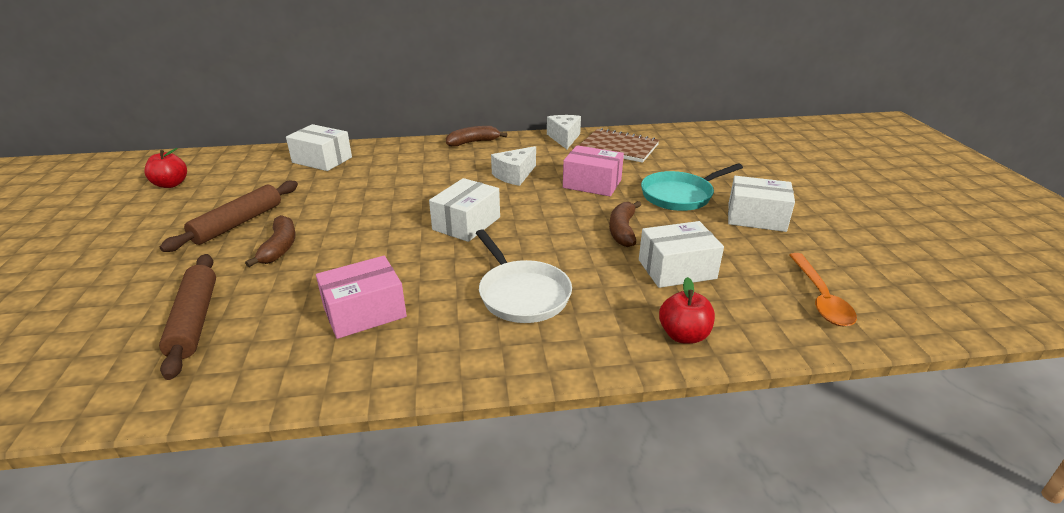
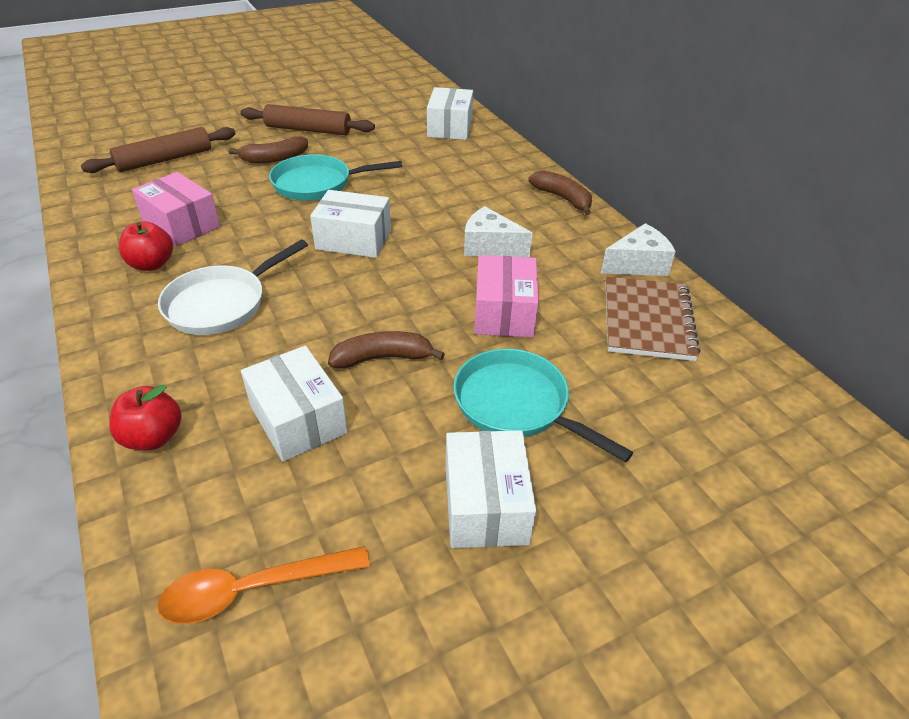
camera: 70 degrees right, 10 degrees up
red apple [144,148,187,188] -> red apple moved to [119,221,173,271]
none -> turquoise pan [269,154,402,201]

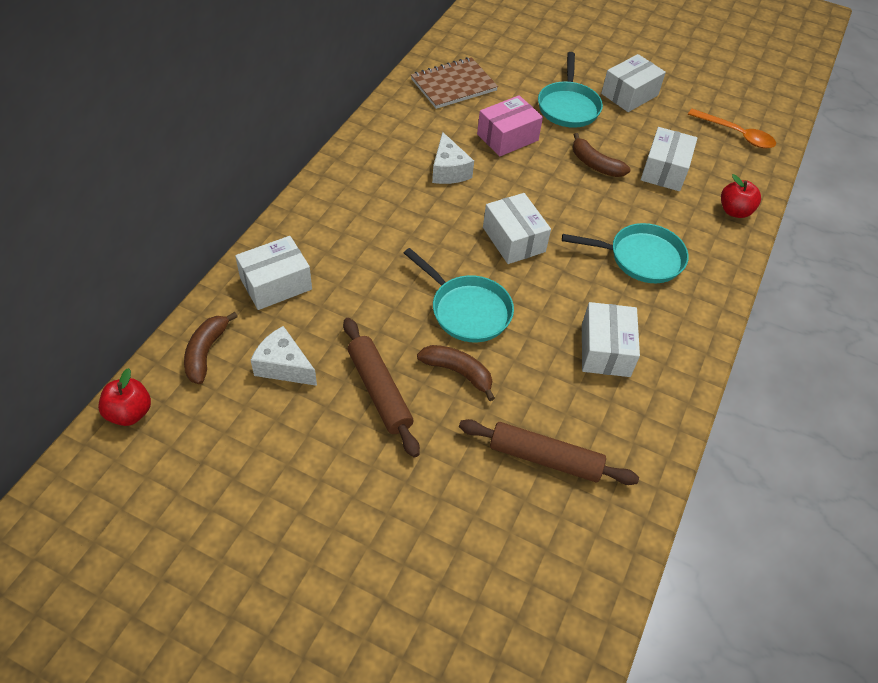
camera: 130 degrees left, 10 degrees up
red apple [119,221,173,271] -> red apple moved to [98,368,151,426]
pink box [132,172,220,247] -> white box [582,302,640,377]
white pan [158,239,308,335] -> turquoise pan [562,223,689,283]
brown banana [528,170,592,215] -> brown banana moved to [184,312,238,384]
white cheese [601,223,676,276] -> white cheese moved to [251,326,317,386]

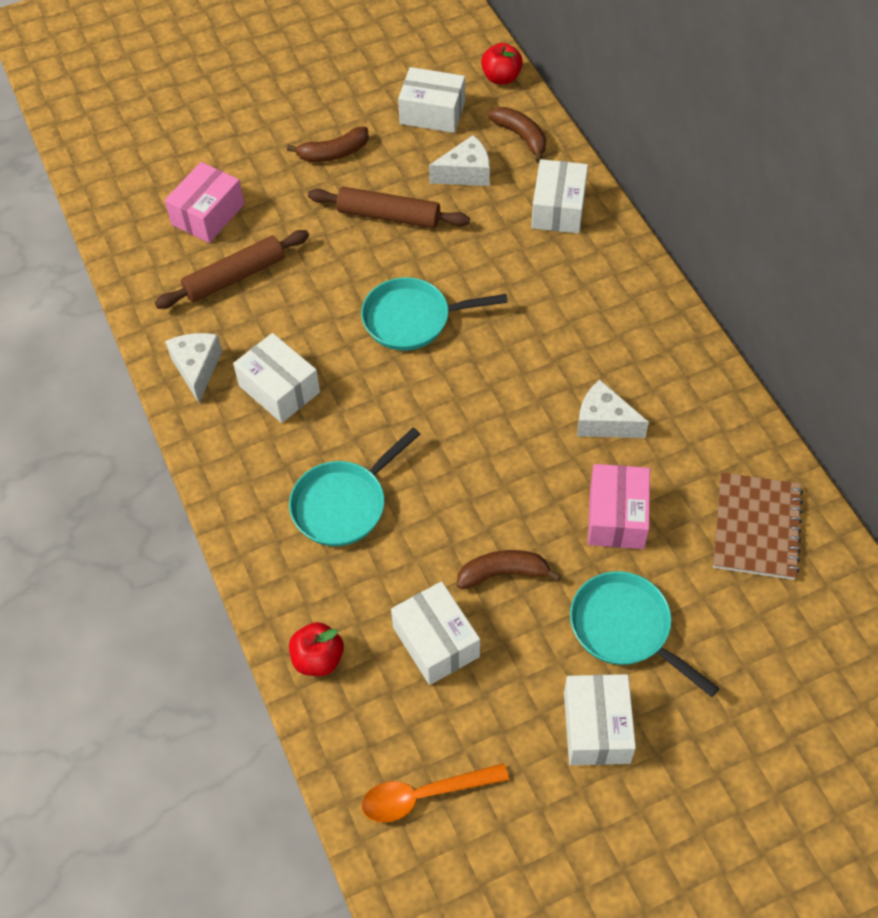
camera: 135 degrees right, 5 degrees up
brown banana [417,345,495,401] -> brown banana moved to [287,127,369,162]
white box [483,193,551,264] -> white box moved to [398,67,465,133]
none -> pink box [165,162,244,243]
none -> white cheese [165,333,222,403]

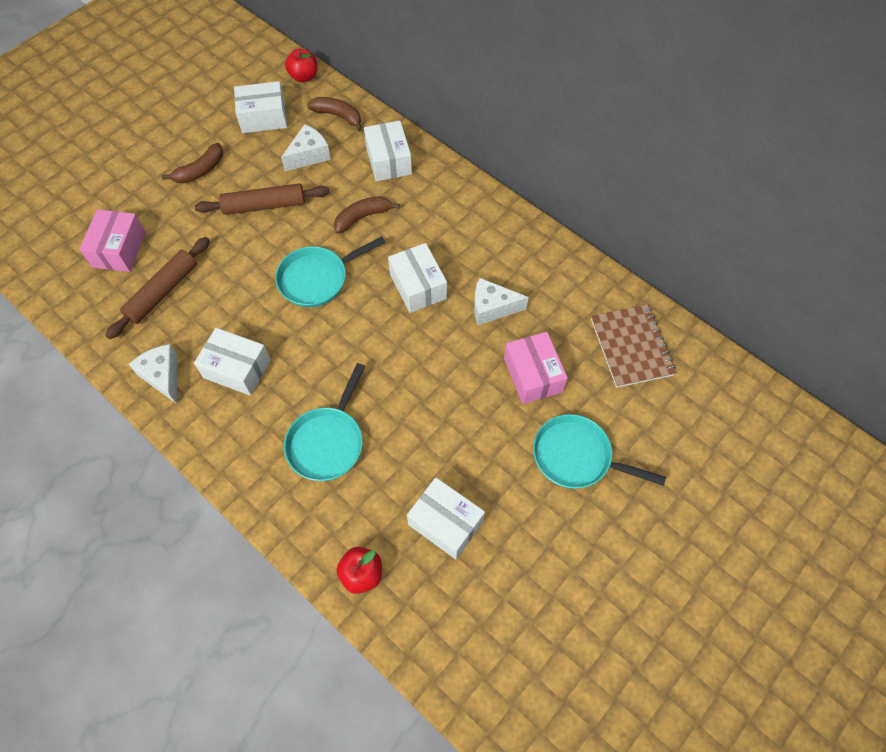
camera: 25 degrees left, 5 degrees up
orange spoon [362,763,509,823] -> none
brown banana [457,550,561,589] -> brown banana moved to [334,196,400,234]
white box [564,674,636,765] -> white box moved to [388,243,447,313]

